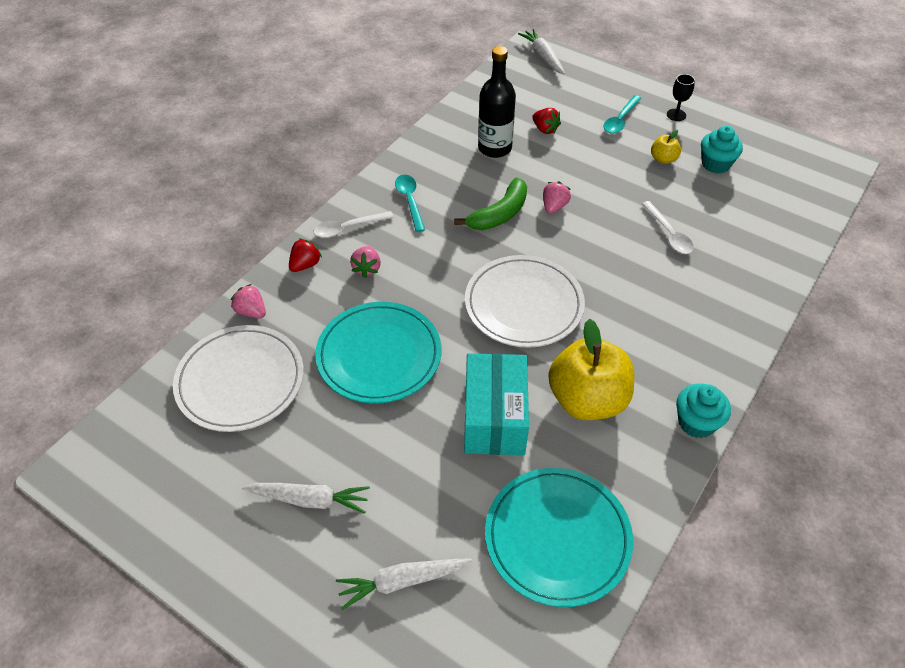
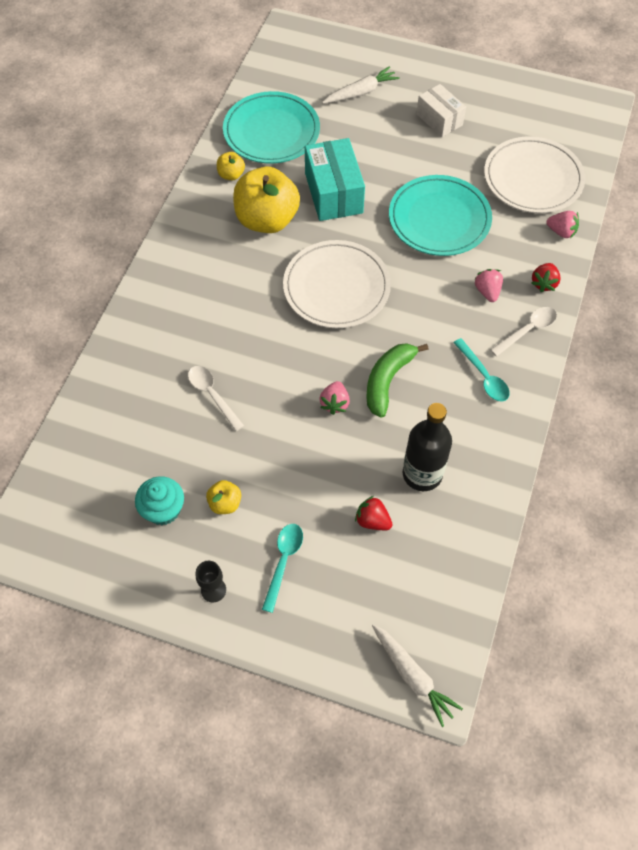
camera: 165 degrees right, 10 degrees up
white carrot [242,483,370,514] -> white box [417,84,466,137]
turquoise cupcake [676,384,731,438] -> none
none -> yellow apple [217,152,245,180]

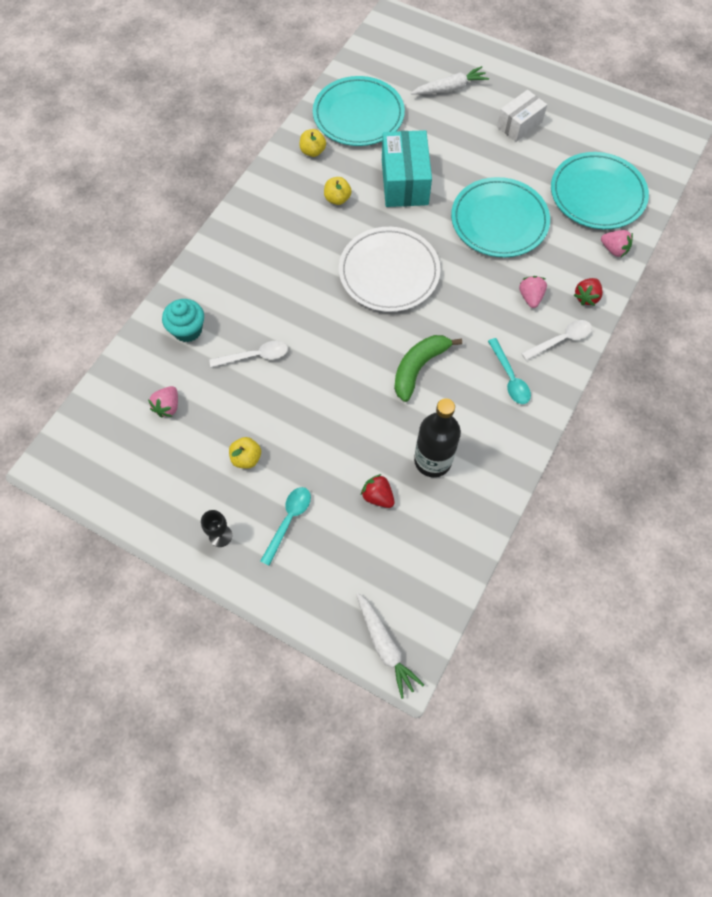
camera: 10 degrees right, 5 degrees up
turquoise cupcake [135,476,184,525] -> turquoise cupcake moved to [162,299,204,342]
white spoon [188,366,244,431] -> white spoon turned 105 degrees clockwise [209,341,288,367]
yellow apple [233,167,300,233] -> yellow apple [324,177,352,205], size x0.45
pink strawberry [319,381,350,415] -> pink strawberry moved to [148,386,178,417]
white box [417,84,466,137] -> white box turned 75 degrees clockwise [497,90,547,142]
white plate [484,136,585,213] -> turquoise plate [551,152,649,229]

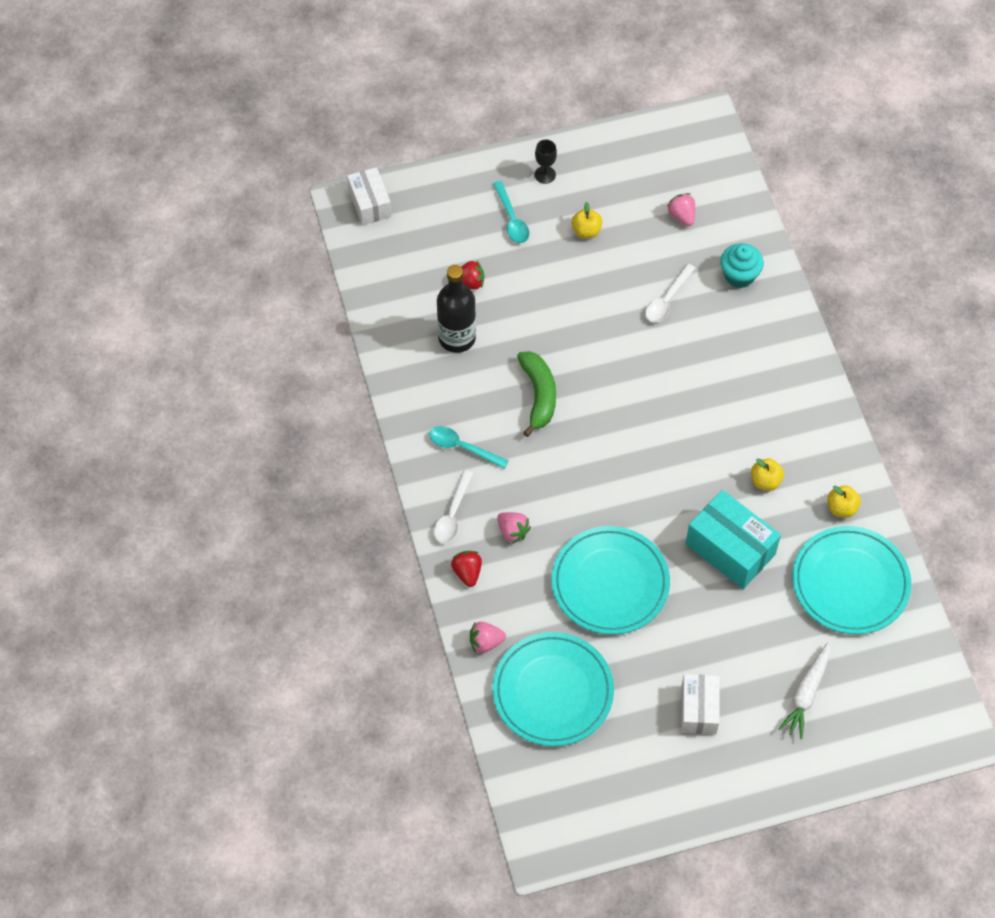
camera: 135 degrees right, 5 degrees down
white plate [339,227,441,312] -> none
white carrot [356,593,424,699] -> white box [347,167,392,225]

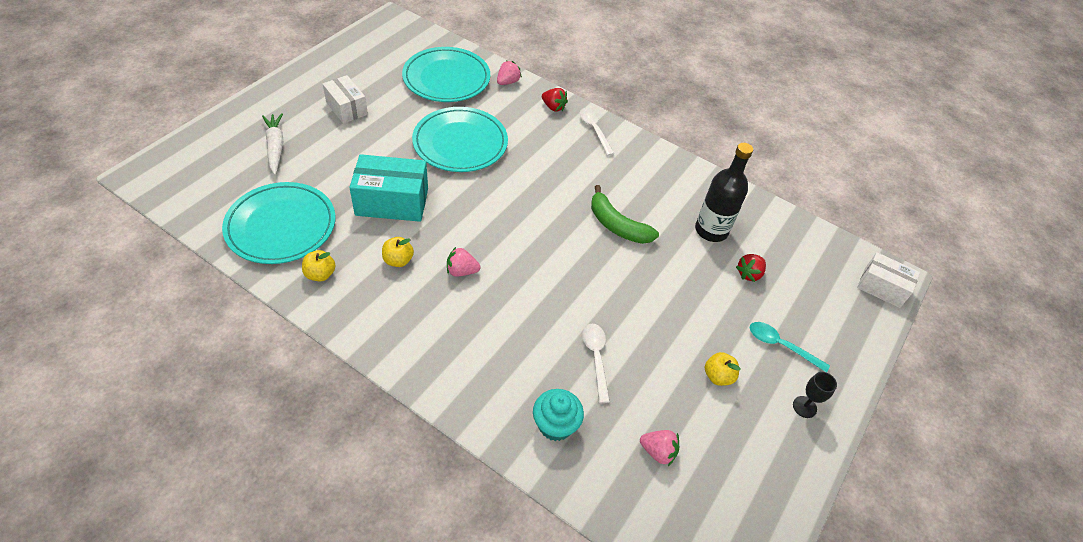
camera: 135 degrees right, 10 degrees down
turquoise spoon [429,426,509,469] -> none
pink strawberry [497,512,531,544] -> pink strawberry moved to [447,247,481,276]

